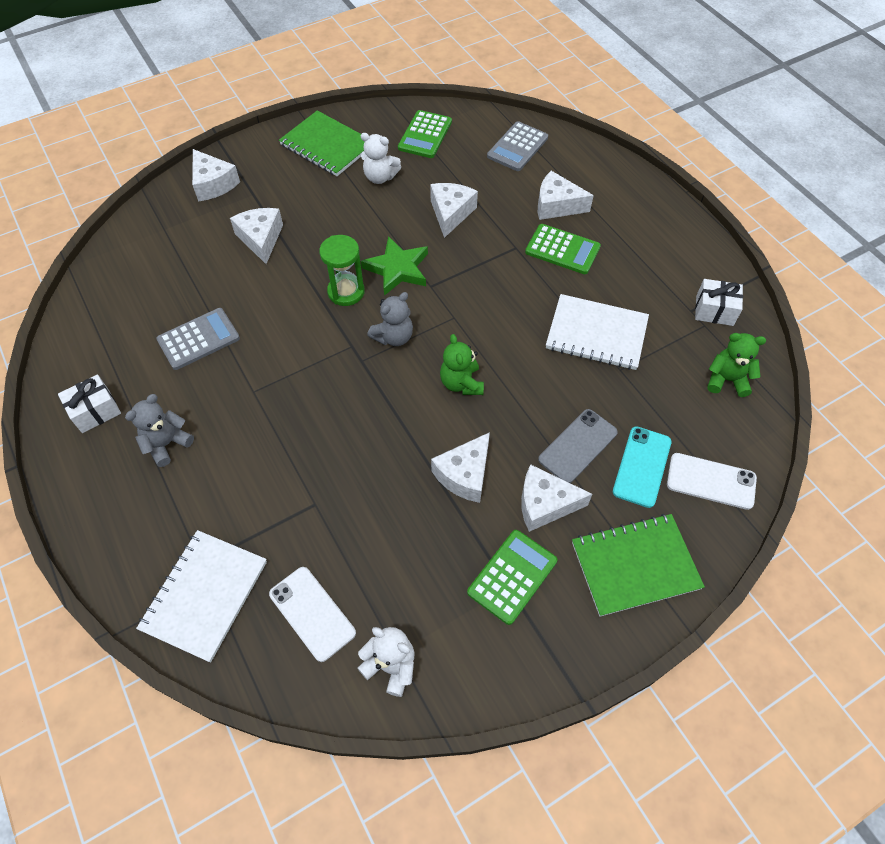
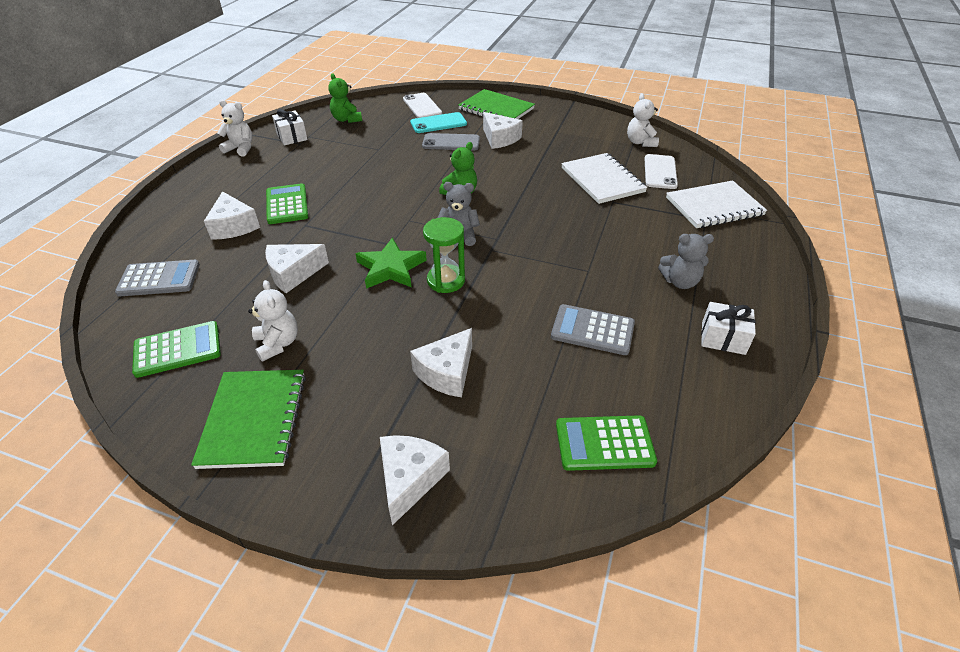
camera: 130 degrees left, 15 degrees down
white cheese [431,432,490,503] -> none
green calculator [467,530,558,625] -> green calculator moved to [556,415,657,471]
white notebook [546,294,649,370] -> white notebook moved to [561,153,647,204]
none -> white teddy bear [217,100,253,156]

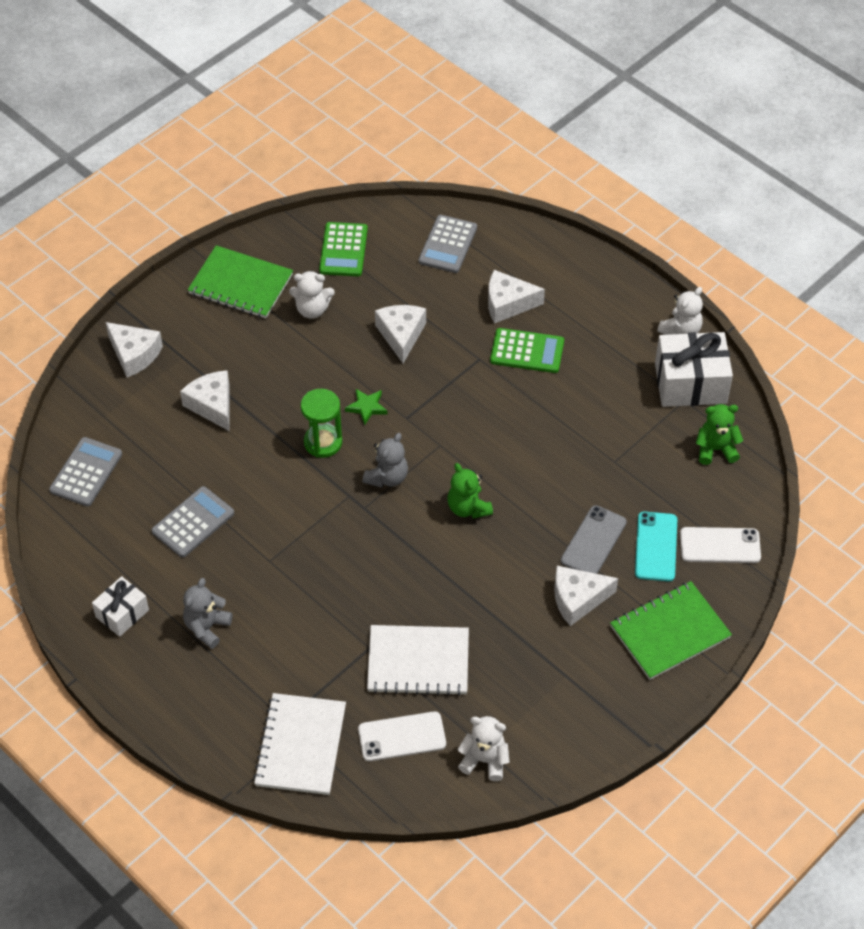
camera: 115 degrees right, 10 degrees up
white gift [272,109,308,145] -> white gift [655,332,733,407], size x1.73
green star [355,238,427,289] -> green star [345,389,387,425], size x0.59
green calculator [556,415,657,471] -> grey calculator [49,437,122,507]
white phone [644,154,678,189] -> white phone turned 45 degrees counterclockwise [358,711,446,761]

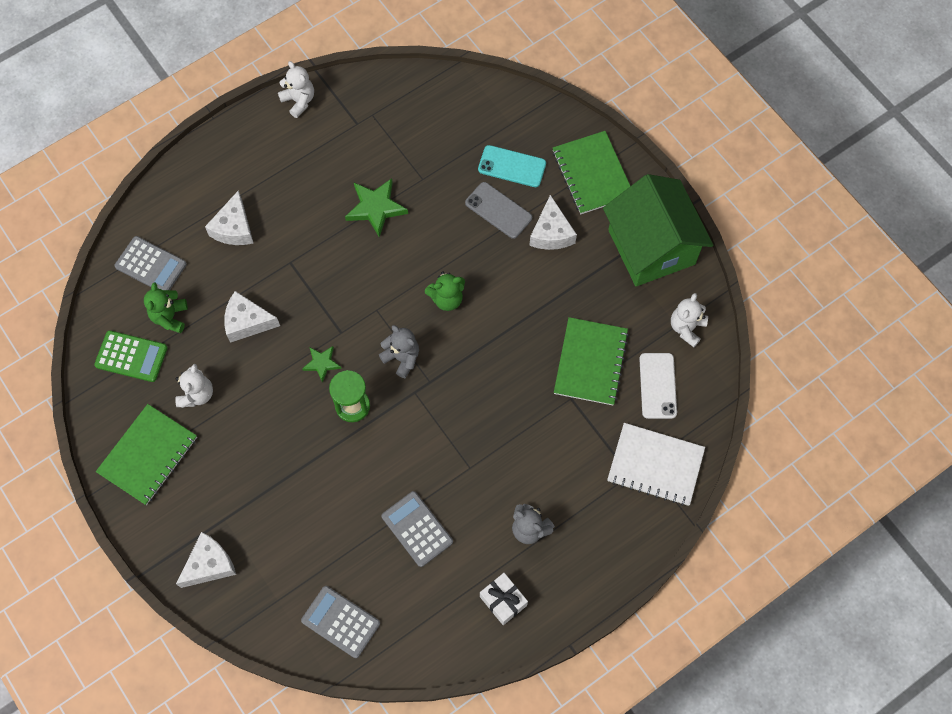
camera: 80 degrees left, 15 degrees up
white cheese [180,370,230,431] -> none
white notebook [367,625,469,696] -> green notebook [554,317,629,405]
green calculator [490,328,564,373] -> none
white gift [655,332,733,407] -> none
white phone [680,527,761,563] -> none
green teddy bear [696,404,744,465] -> green teddy bear moved to [144,283,188,333]
none -> green star [345,178,408,237]
none -> green house [603,174,713,286]

